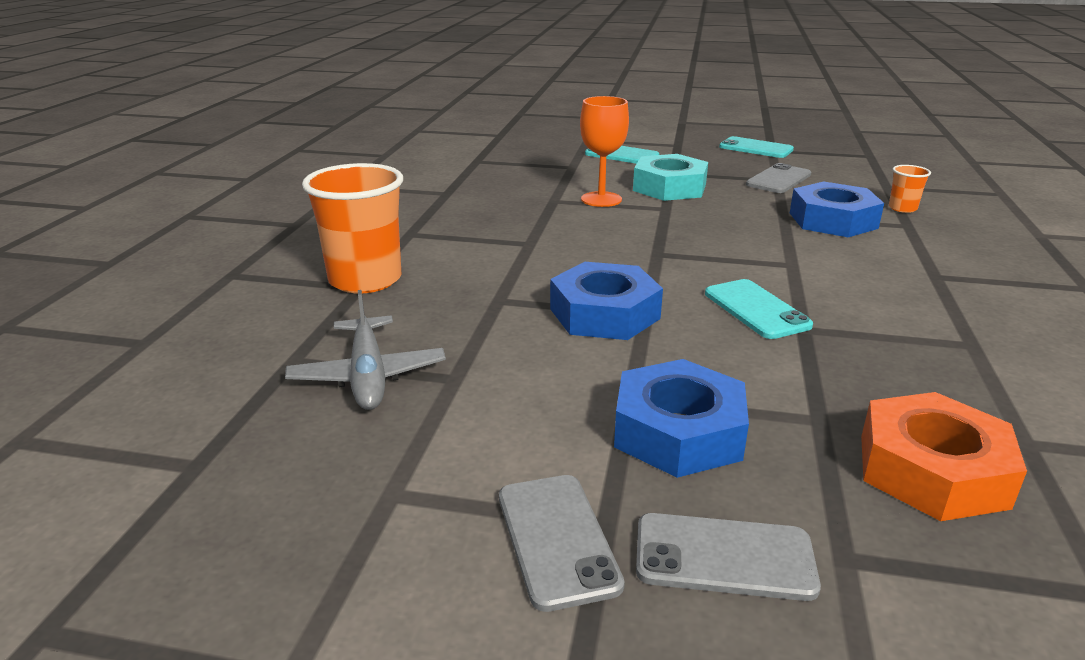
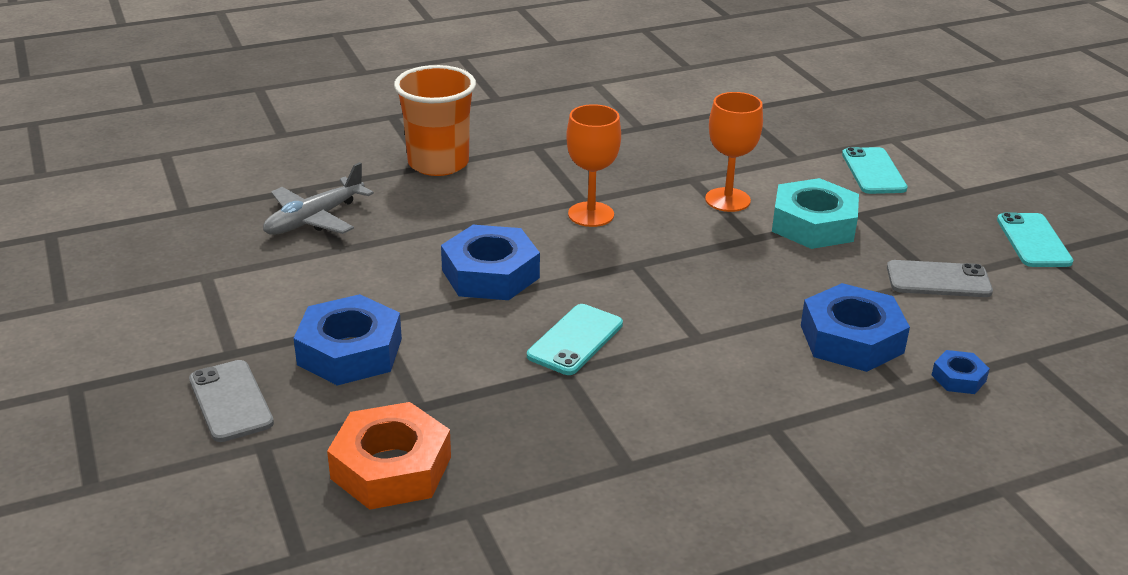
camera: 55 degrees right, 5 degrees up
grey phone [499,475,625,612] -> none
orange cup [889,165,931,213] -> blue nut [932,350,990,394]
none -> orange goblet [566,104,621,227]

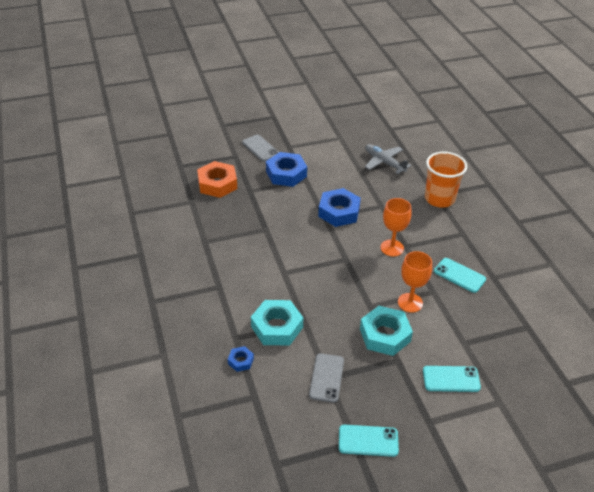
camera: 95 degrees right, 10 degrees up
grey phone [189,360,274,442] -> grey phone turned 75 degrees clockwise [242,135,279,162]
turquoise phone [527,304,623,375] -> turquoise phone moved to [434,258,486,293]
blue nut [801,283,910,372] -> turquoise nut [251,300,303,345]

